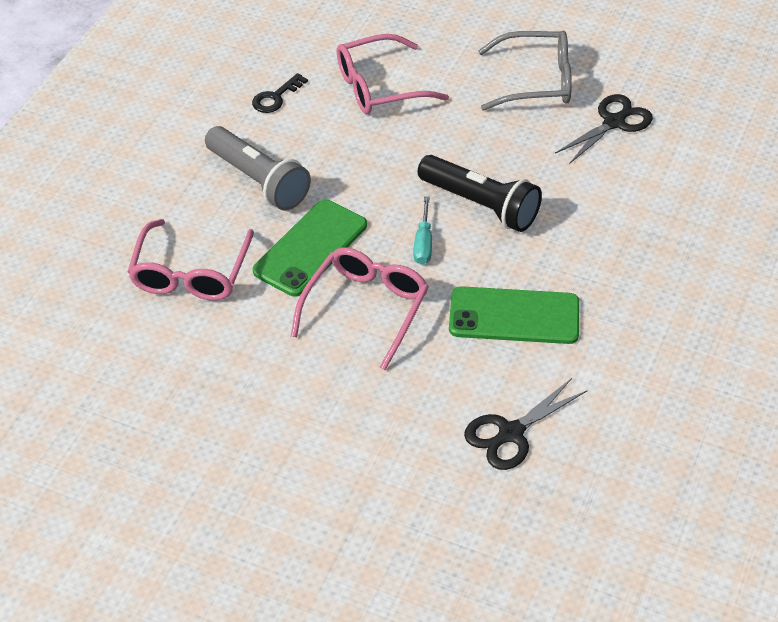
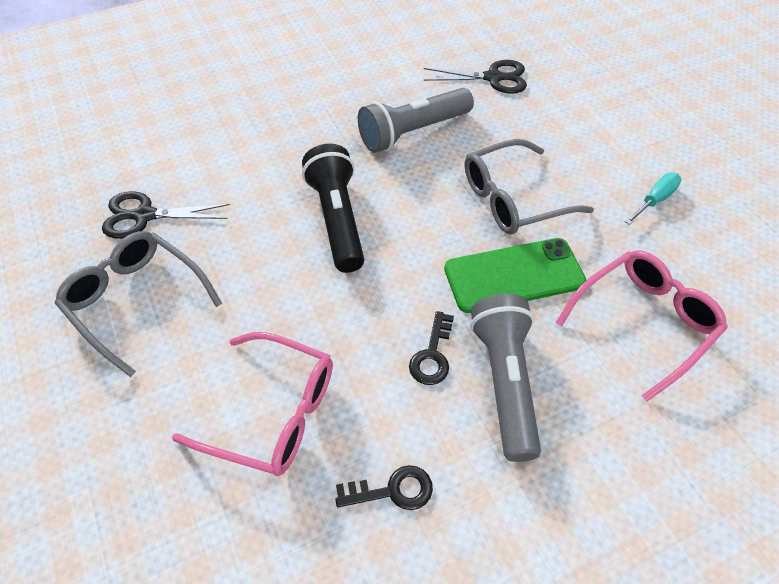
camera: 140 degrees left, 5 degrees up
pink glasses [291,248,429,370] -> grey glasses [465,139,594,234]
turquoise screwdriver [414,196,432,265] -> turquoise screwdriver moved to [625,172,681,225]
green phone [449,286,579,344] -> grey flashlight [358,88,474,153]
none -> black key [409,311,454,385]

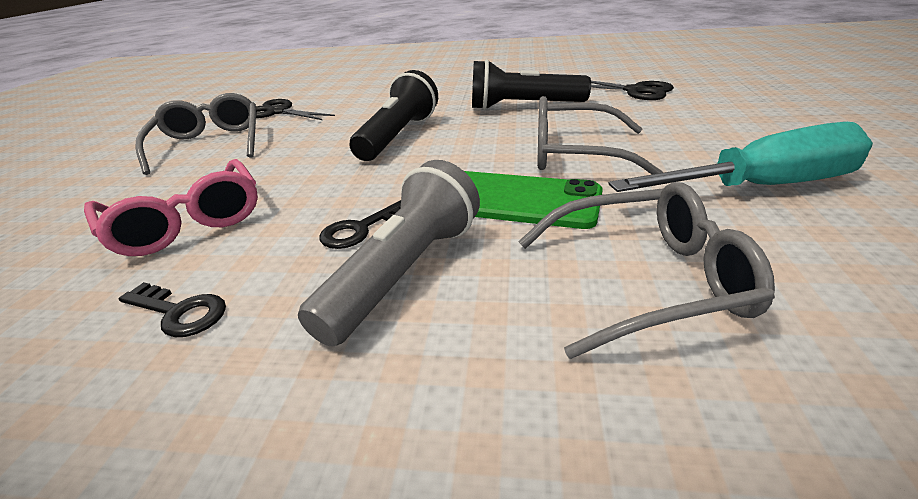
camera: 35 degrees right, 20 degrees down
grey flashlight [358,88,474,153] -> black flashlight [472,59,591,110]
pink glasses [556,250,728,401] -> grey glasses [518,182,775,359]
turquoise screwdriver [625,172,681,225] -> turquoise screwdriver [608,122,873,192], size x2.16

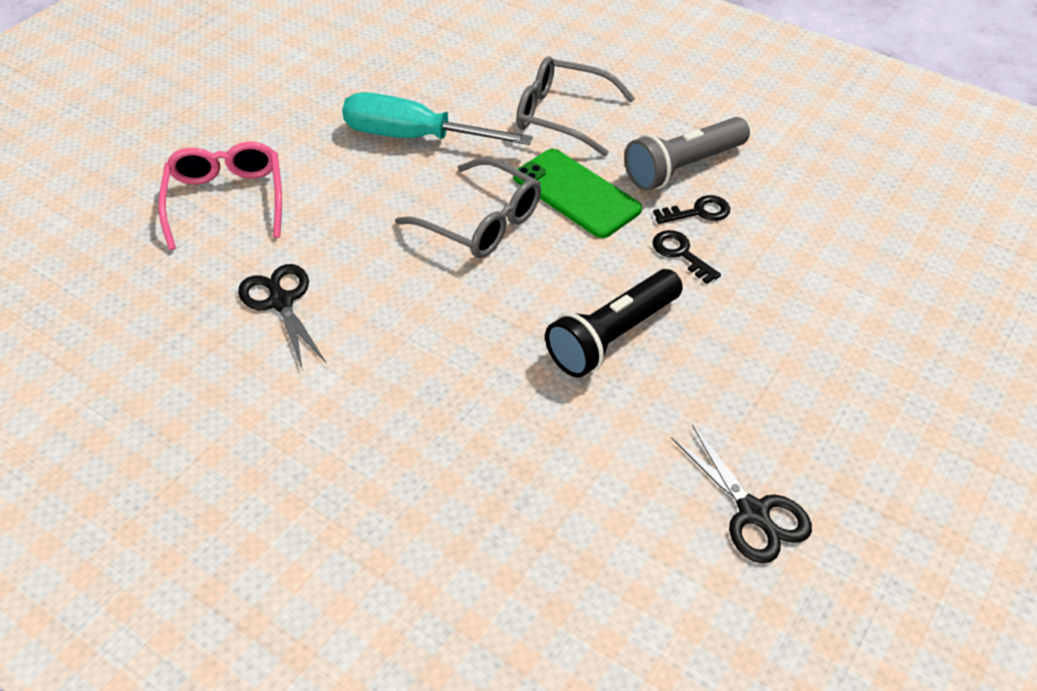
camera: 155 degrees left, 15 degrees up
pink glasses [84,159,258,256] -> pink glasses moved to [158,142,282,250]
black key [119,282,226,337] -> black key moved to [652,230,721,284]
grey glasses [136,93,257,175] -> none
black flashlight [472,59,591,110] -> none

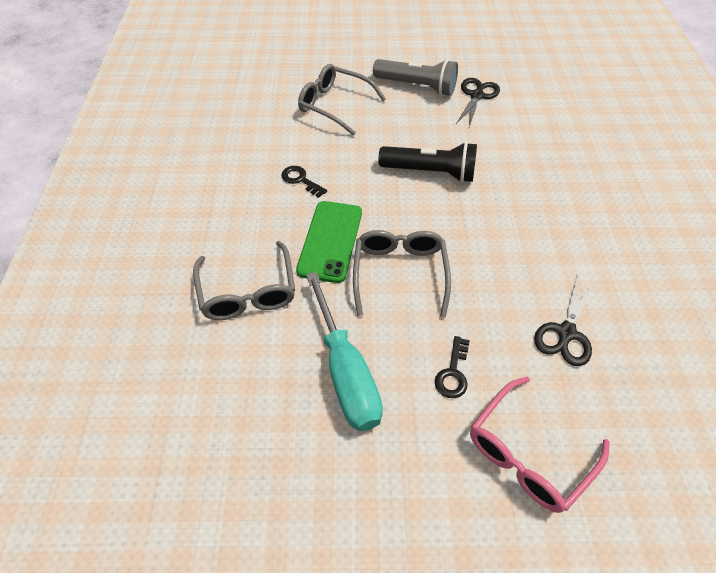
camera: 125 degrees left, 5 degrees up
grey flashlight [624,117,750,191] -> grey flashlight moved to [373,59,458,96]
black key [652,230,721,284] -> black key moved to [435,336,470,398]
none -> grey glasses [298,64,386,136]

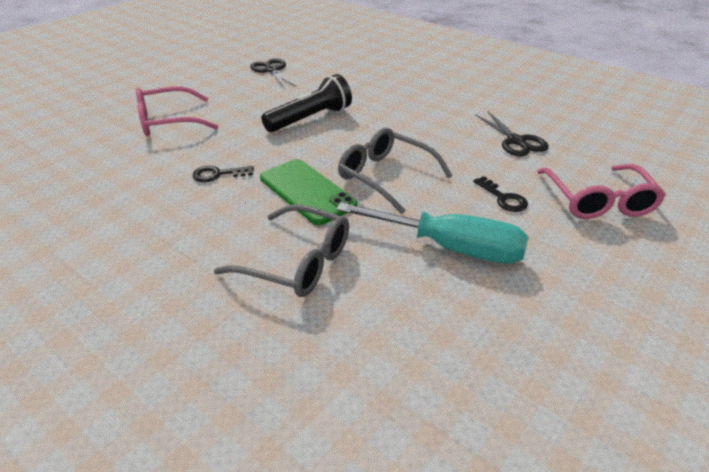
camera: 50 degrees left, 15 degrees down
grey glasses [298,64,386,136] -> pink glasses [136,87,218,136]
grey flashlight [373,59,458,96] -> none

